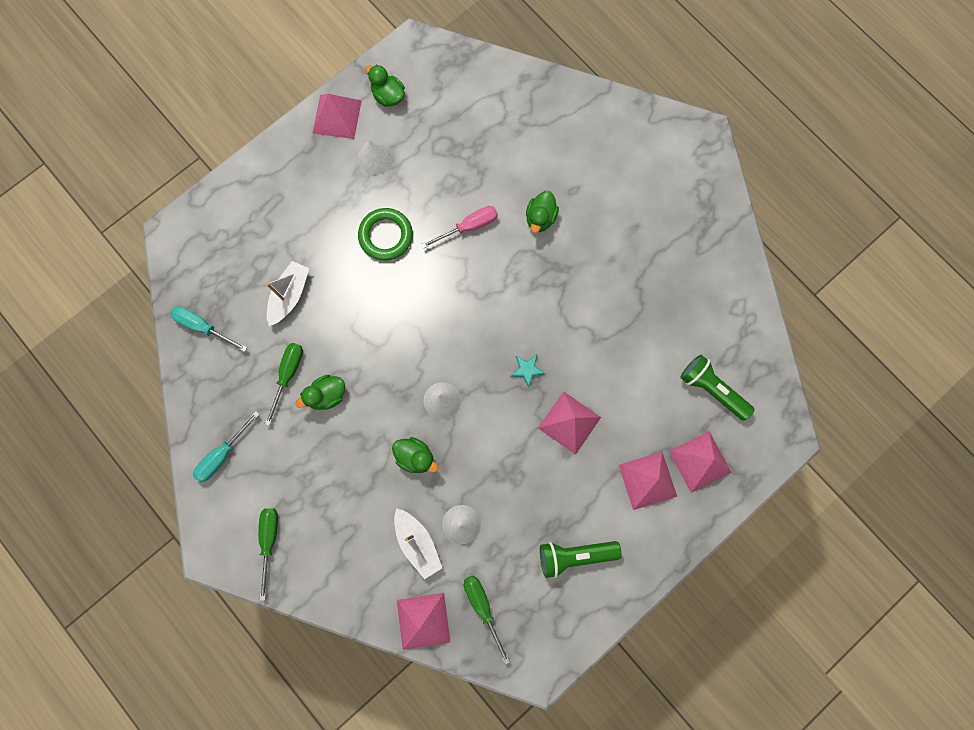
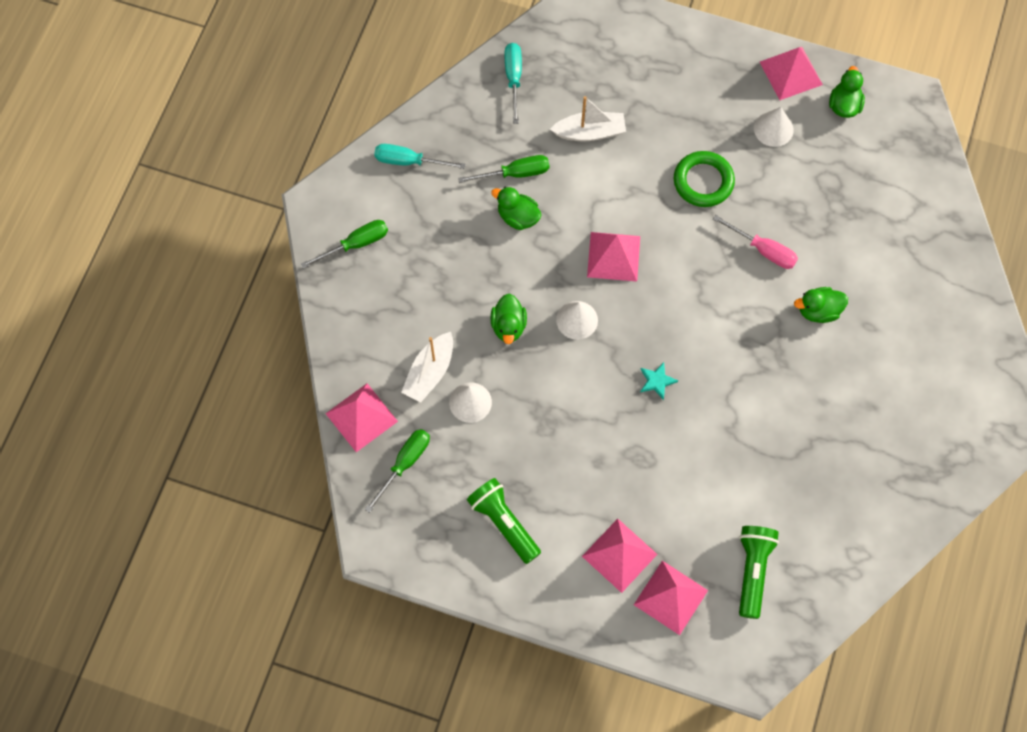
camera: 60 degrees right, 10 degrees down
pink pyramid [538,391,601,455] -> pink pyramid moved to [587,232,640,282]

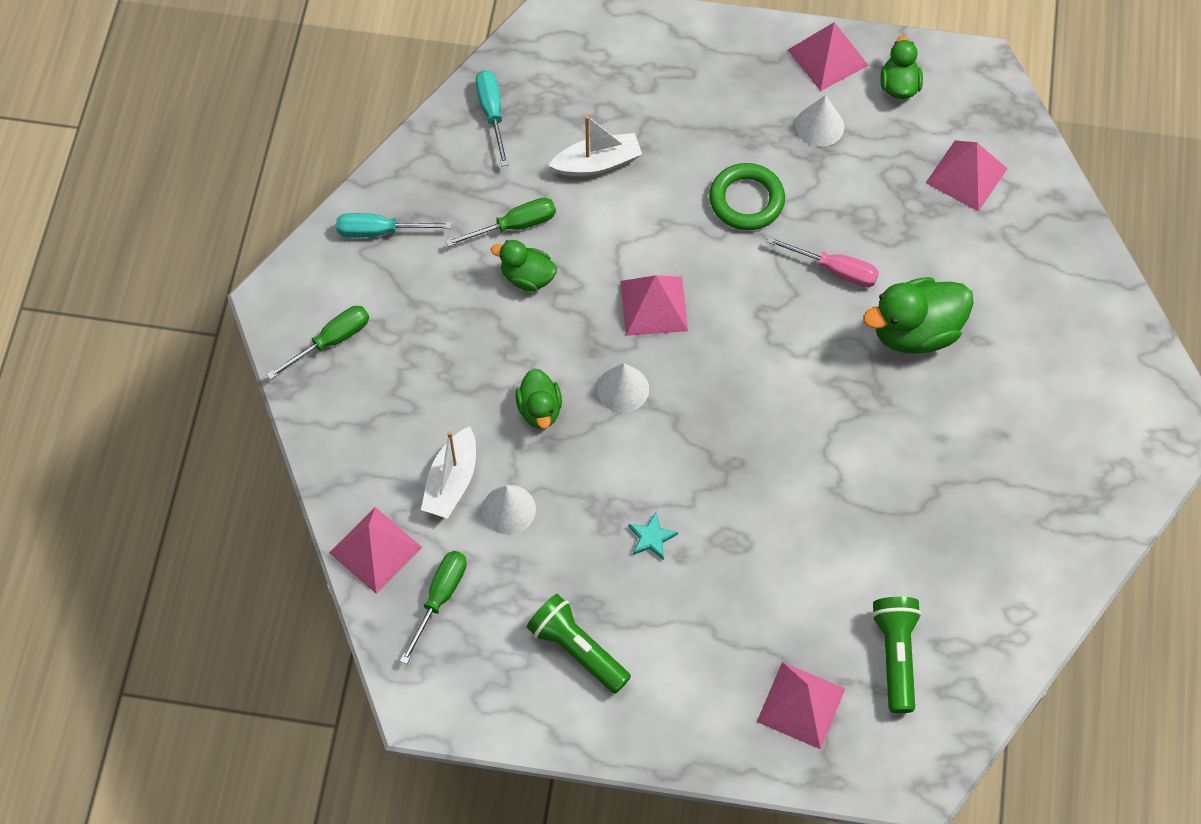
camera: 10 degrees left, 5 degrees down
pink pyramid [582,519,658,593] -> pink pyramid moved to [926,140,1008,212]
turquoise star [640,362,678,400] -> turquoise star moved to [628,512,678,560]
green duck [794,287,848,323] -> green duck [863,277,974,353], size x1.69

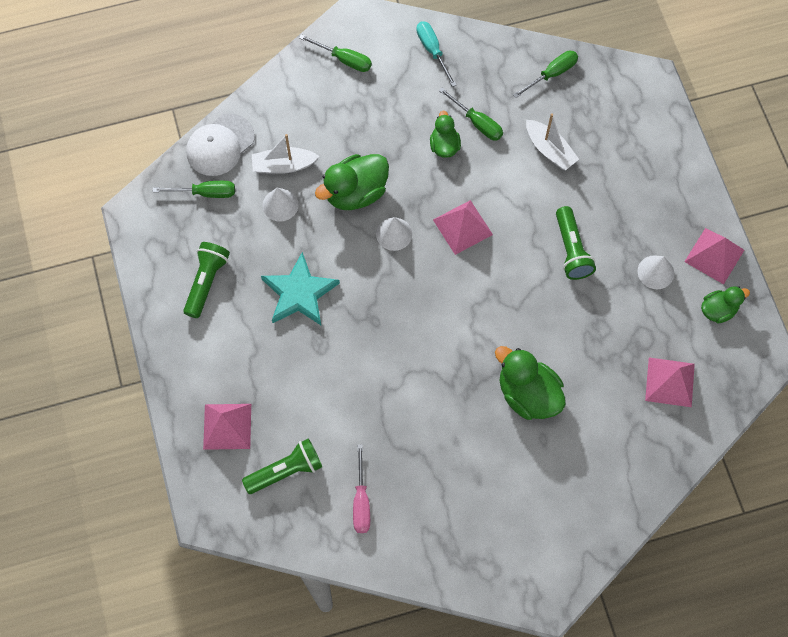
camera: 65 degrees right, 5 degrees up
pink pyramid [329,507,422,594] -> white cap [186,114,255,176]
turquoise screwdriver [476,70,509,166] -> green screwdriver [513,50,578,98]
green duck [516,368,562,429] -> green duck [315,154,389,210], size x1.69
turquoise star [628,512,678,560] -> turquoise star [261,252,340,325], size x2.29
green ring [709,163,785,230] -> green flashlight [556,206,596,280]
pink screwdriver [767,236,879,287] -> pink screwdriver moved to [353,444,370,533]

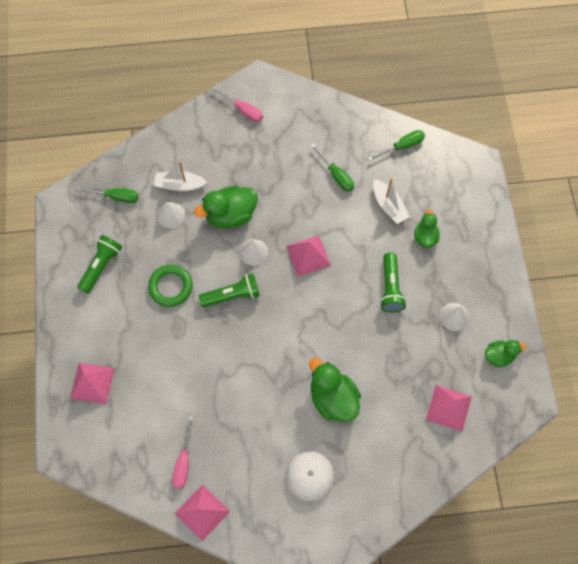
camera: 10 degrees right, 0 degrees up
white cap [186,114,255,176] -> white cap moved to [286,441,348,501]
green flashlight [242,438,322,494] -> green flashlight moved to [199,273,260,307]
turquoise star [261,252,340,325] -> green ring [148,265,193,307]
green screwdriver [299,34,372,72] -> pink screwdriver [212,86,263,122]
turquoise screwdriver [416,21,456,87] -> none
green duck [430,111,461,158] -> green duck moved to [415,209,440,248]
pink pyramid [684,228,744,284] -> pink pyramid moved to [175,484,230,541]

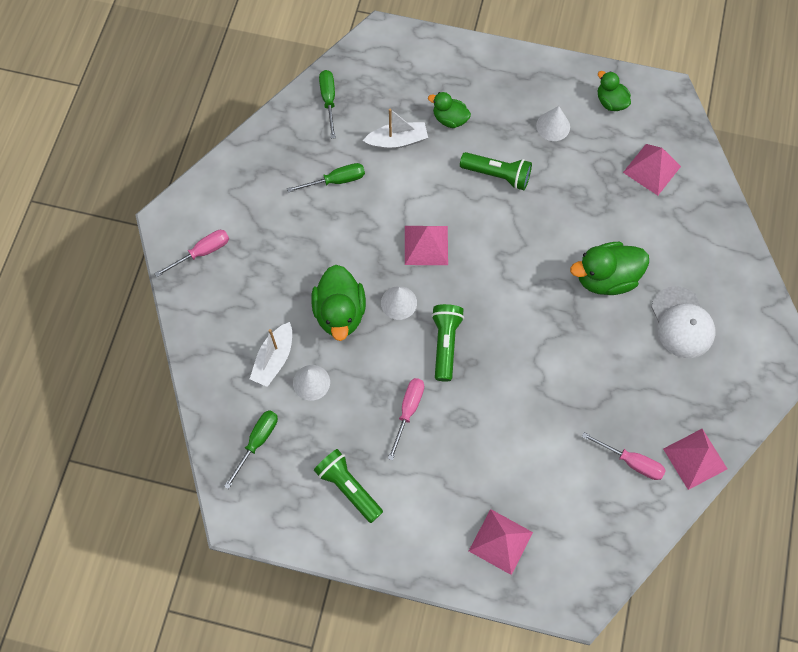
camera: 70 degrees left, 0 degrees up
green ring [148,265,193,307] -> pink screwdriver [388,378,424,460]
green duck [485,340,526,367] -> green duck turned 45 degrees counterclockwise [598,71,631,111]

